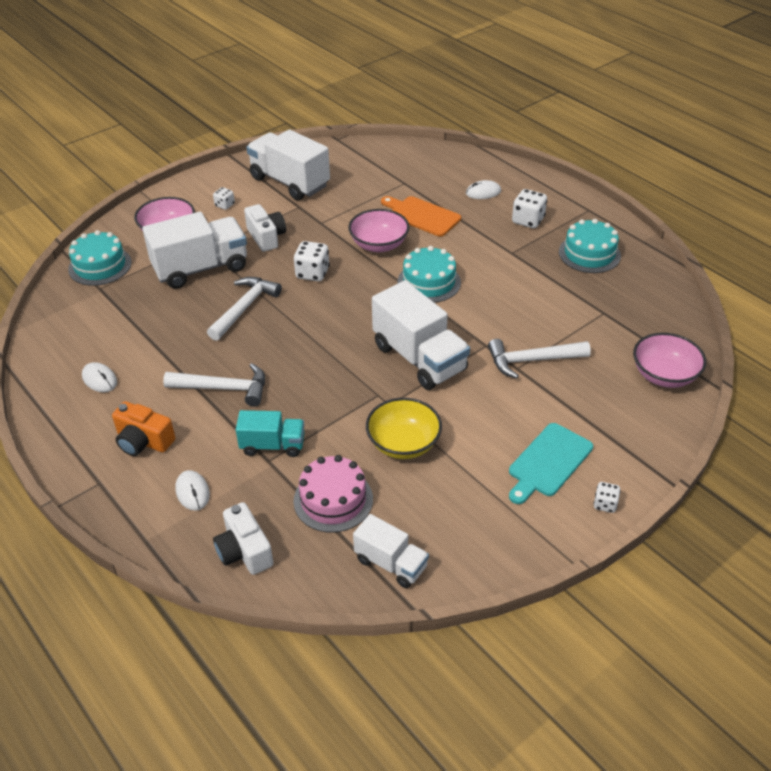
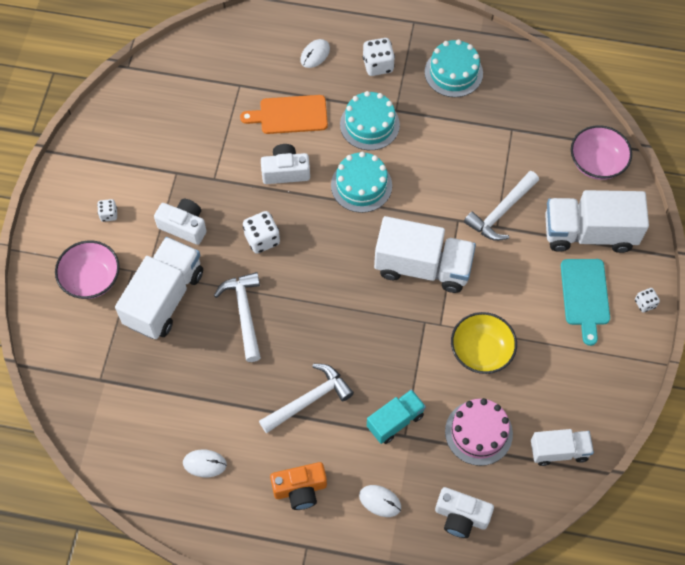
camera: 40 degrees left, 20 degrees up
turquoise cake [68,230,132,286] -> turquoise cake moved to [340,91,400,150]
white truck [246,129,330,200] -> white truck moved to [545,190,649,253]
pink bowl [348,209,409,252] -> white camera [261,144,310,184]

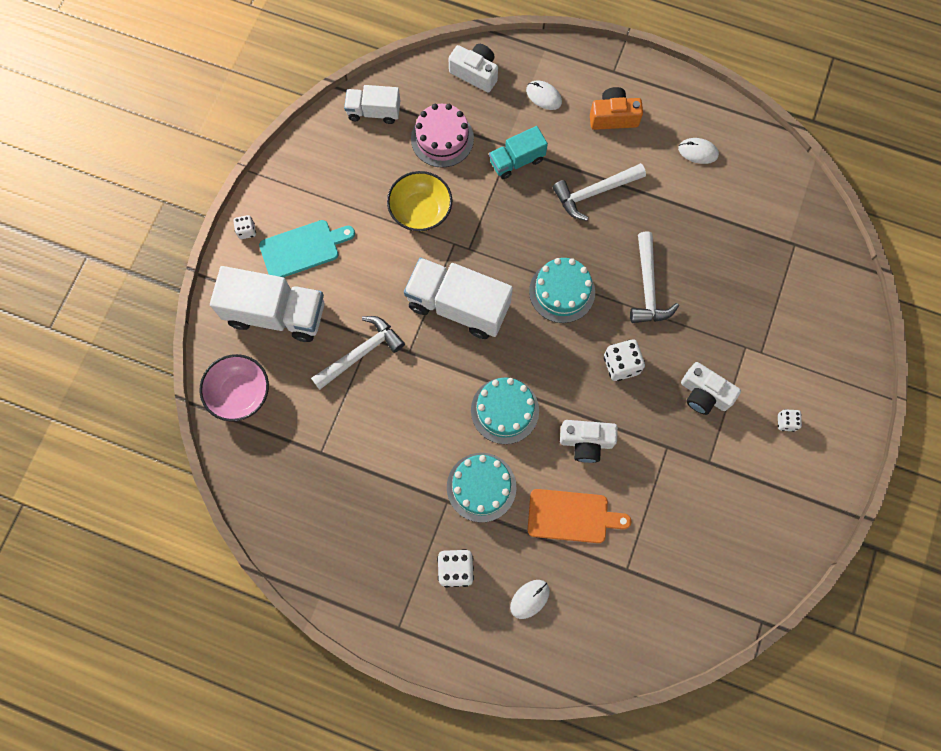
camera: 170 degrees left, 10 degrees up
pink bowl [55,240,120,299] -> none
white truck [115,237,203,339] -> none
turquoise cake [425,39,483,97] -> turquoise cake moved to [529,258,595,323]
turquoise cutting board [561,259,610,346] -> turquoise cutting board turned 60 degrees clockwise [259,220,355,277]

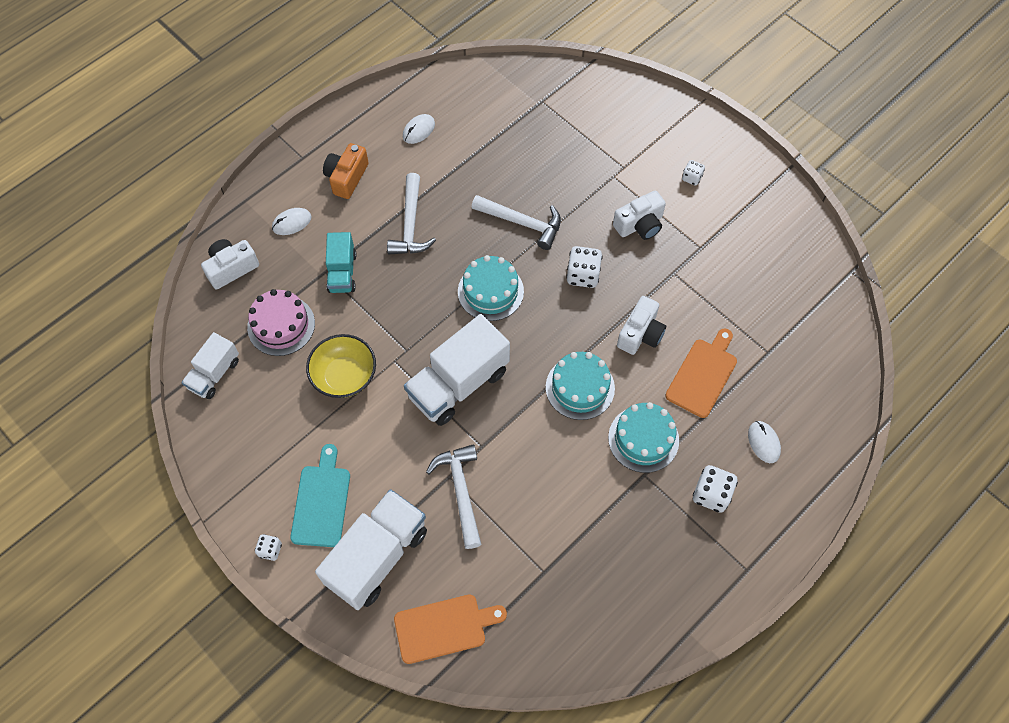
camera: 65 degrees left, 10 degrees down
pink bowl [200,354,269,422] -> orange cutting board [394,595,507,664]

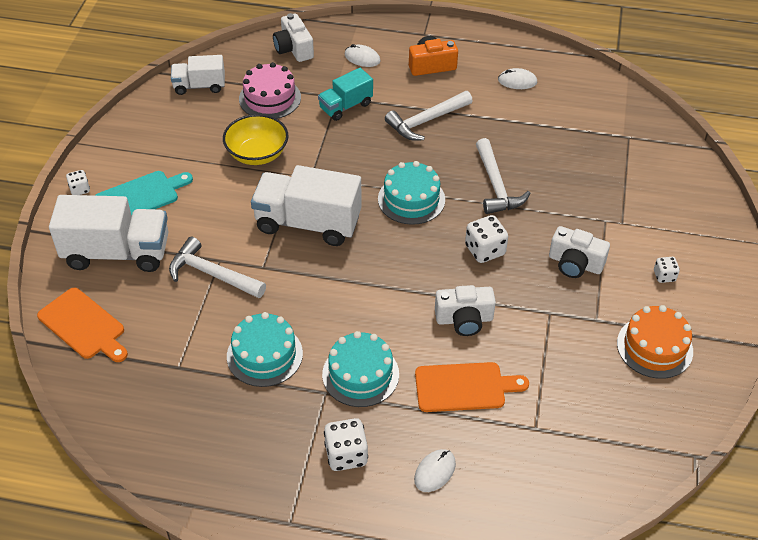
camera: 55 degrees right, 15 degrees down
white camera [201,239,259,289] -> white camera turned 135 degrees counterclockwise [273,13,314,62]
white hammer [426,444,481,549] -> white hammer turned 105 degrees counterclockwise [169,237,266,298]
turquoise cake [546,352,615,420] -> turquoise cake moved to [227,312,303,387]
none -> orange cake [617,305,693,379]

